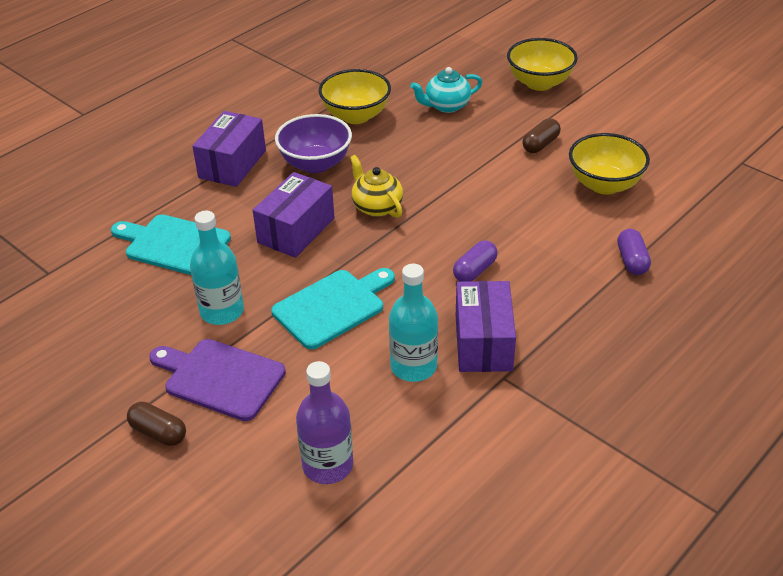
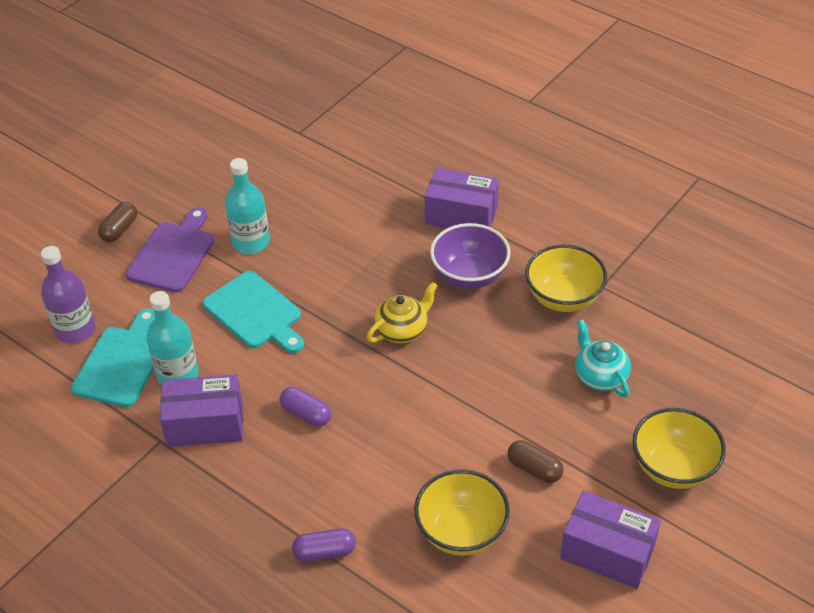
camera: 85 degrees right, 5 degrees up
turquoise cutting board [111,214,231,275] -> turquoise cutting board moved to [71,308,155,407]
purple box [253,172,334,258] -> purple box moved to [560,491,661,589]

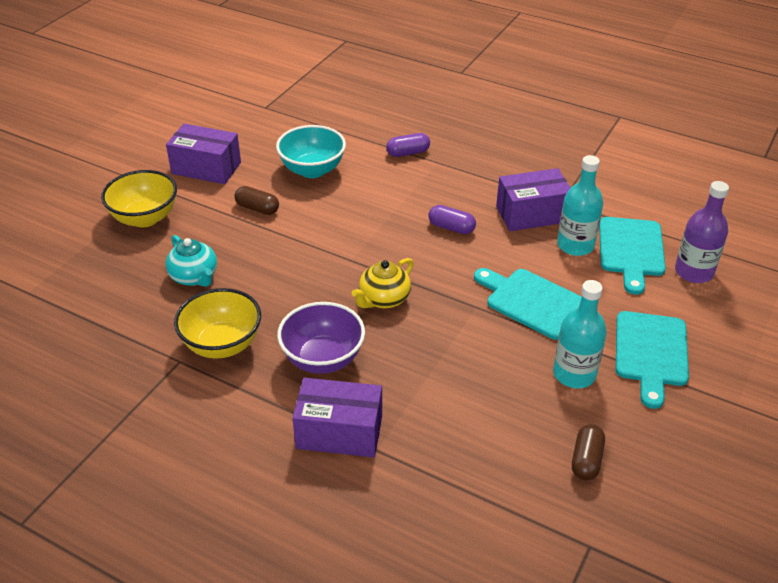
camera: 170 degrees right, 5 degrees down
brown capsule [98,202,137,242] -> brown capsule moved to [572,424,605,481]
purple cutting board [126,207,214,293] -> turquoise cutting board [616,311,689,409]
yellow bowl [414,469,510,556] -> turquoise bowl [276,125,346,178]

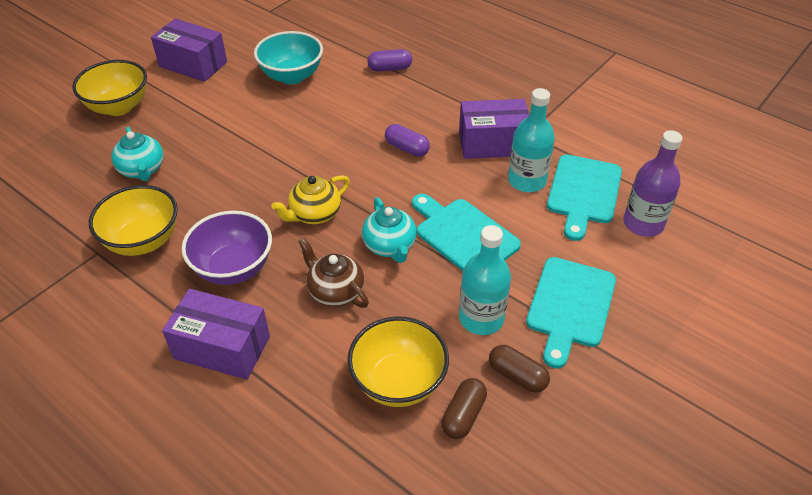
camera: 10 degrees right, 5 degrees up
brown capsule [234,186,279,215] -> brown capsule moved to [489,345,550,393]
none -> brown teapot [298,238,369,308]
none -> yellow bowl [347,317,449,407]
none -> turquoise teapot [362,197,417,263]

